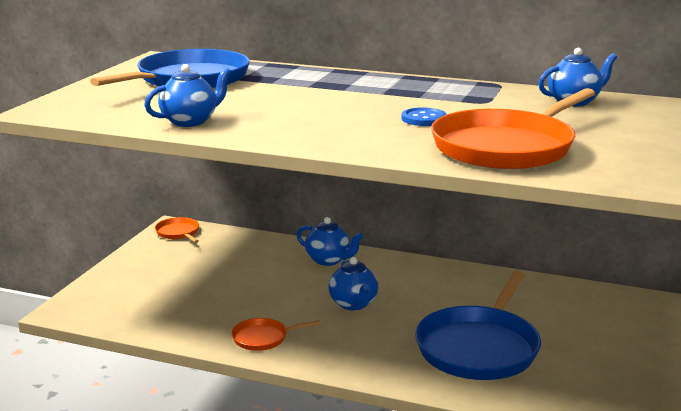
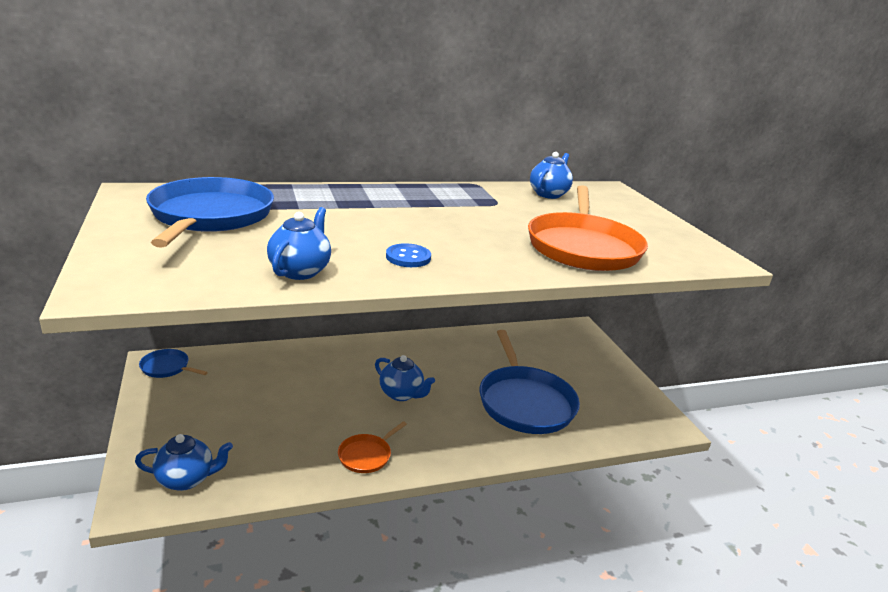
camera: 40 degrees left, 5 degrees up
orange pan [155,217,199,243] -> blue pan [139,349,208,378]
blue teapot [296,217,363,266] -> blue teapot moved to [135,434,233,491]
blue button [402,107,447,126] -> blue button moved to [386,243,431,267]

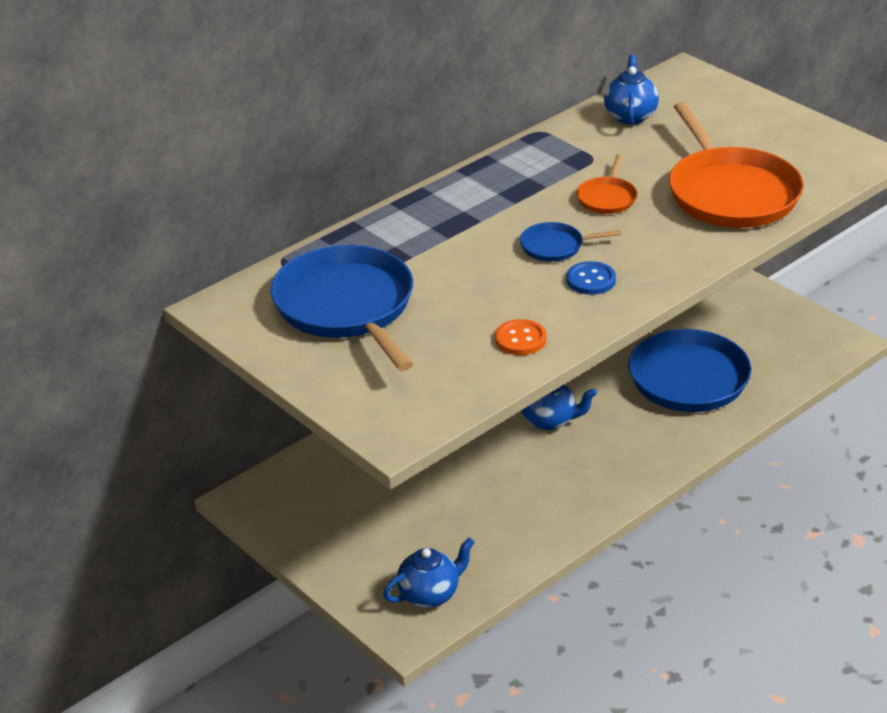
camera: 20 degrees left, 10 degrees up
blue pan [139,349,208,378] -> blue pan moved to [520,222,622,262]
blue teapot [267,207,331,280] -> orange button [495,319,547,355]
orange pan [338,421,407,473] -> orange pan moved to [576,154,637,214]

